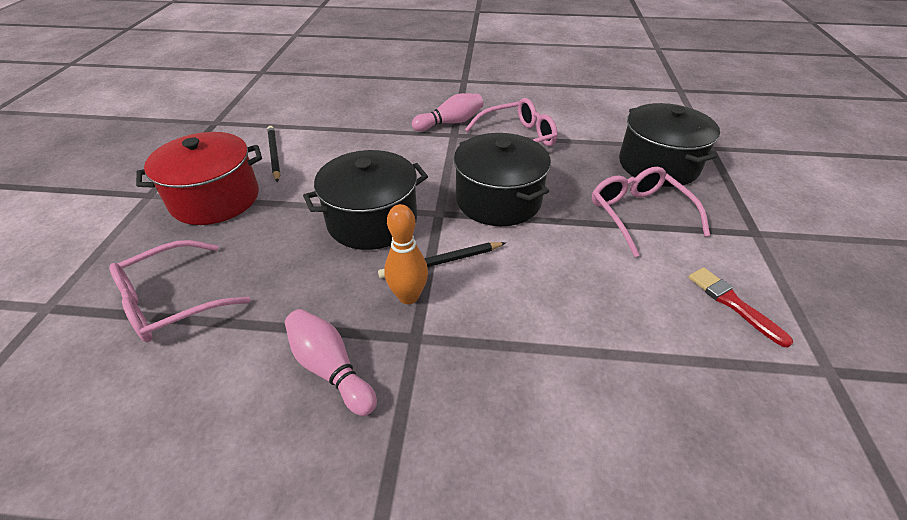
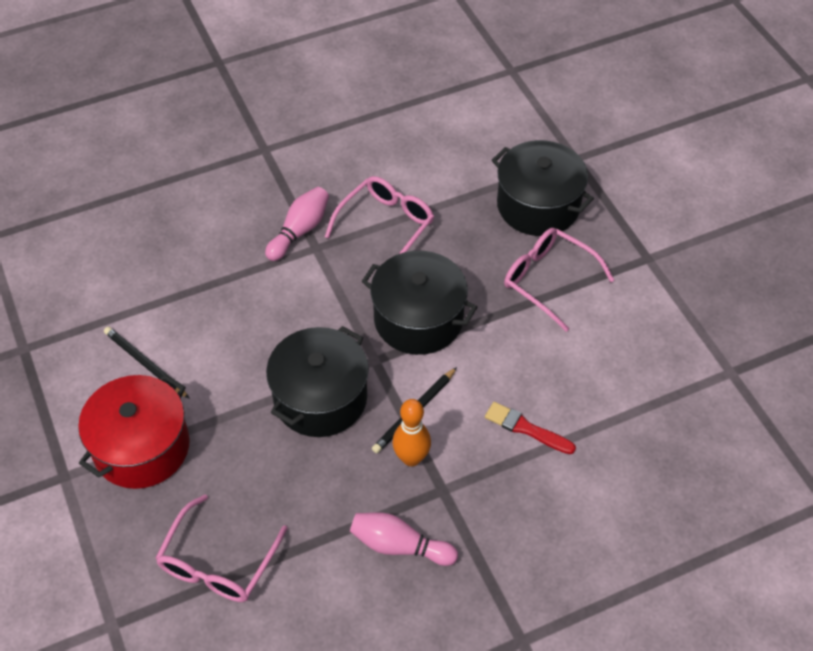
camera: 30 degrees left, 10 degrees up
red brush [688,267,793,348] -> red brush moved to [485,402,576,454]

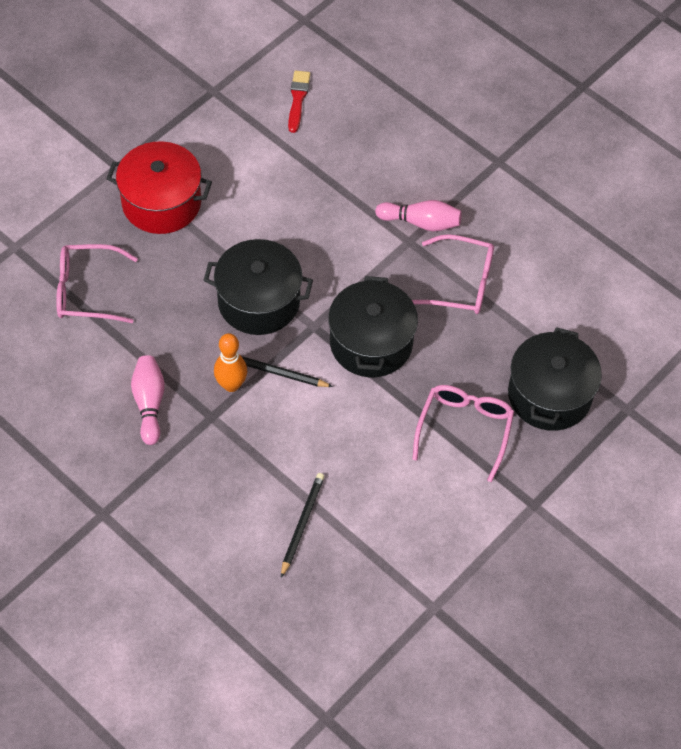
camera: 65 degrees right, 5 degrees up
black pencil [104,327,190,399] -> black pencil moved to [281,473,325,578]
red brush [485,402,576,454] -> red brush moved to [288,70,310,133]

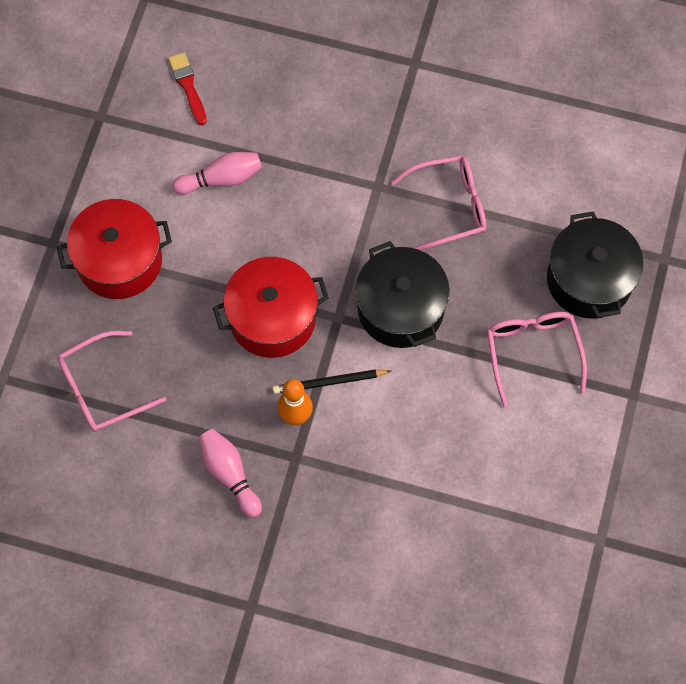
camera: 25 degrees left, 10 degrees up
black pot [203,239,313,335] -> red pot [213,257,329,358]
black pencil [281,473,325,578] -> none
pink bowling pin [375,200,462,231] -> pink bowling pin moved to [172,152,262,195]

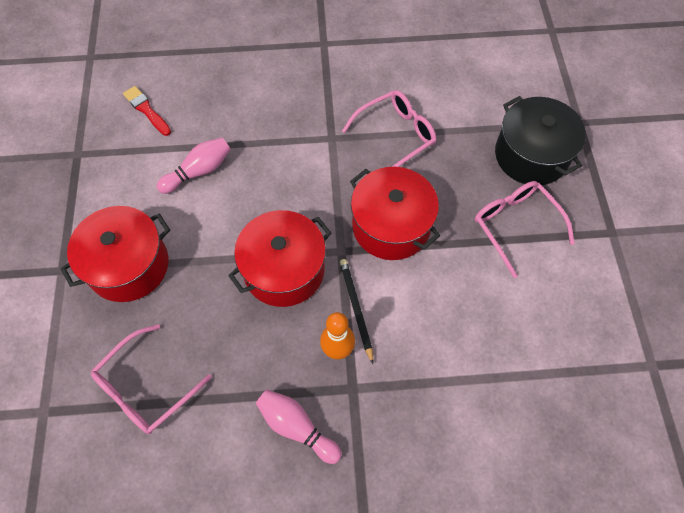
camera: 20 degrees left, 5 degrees down
black pencil [273,369,391,394] -> black pencil turned 105 degrees clockwise [340,259,373,364]
black pot [355,241,450,348] -> red pot [350,167,440,260]

